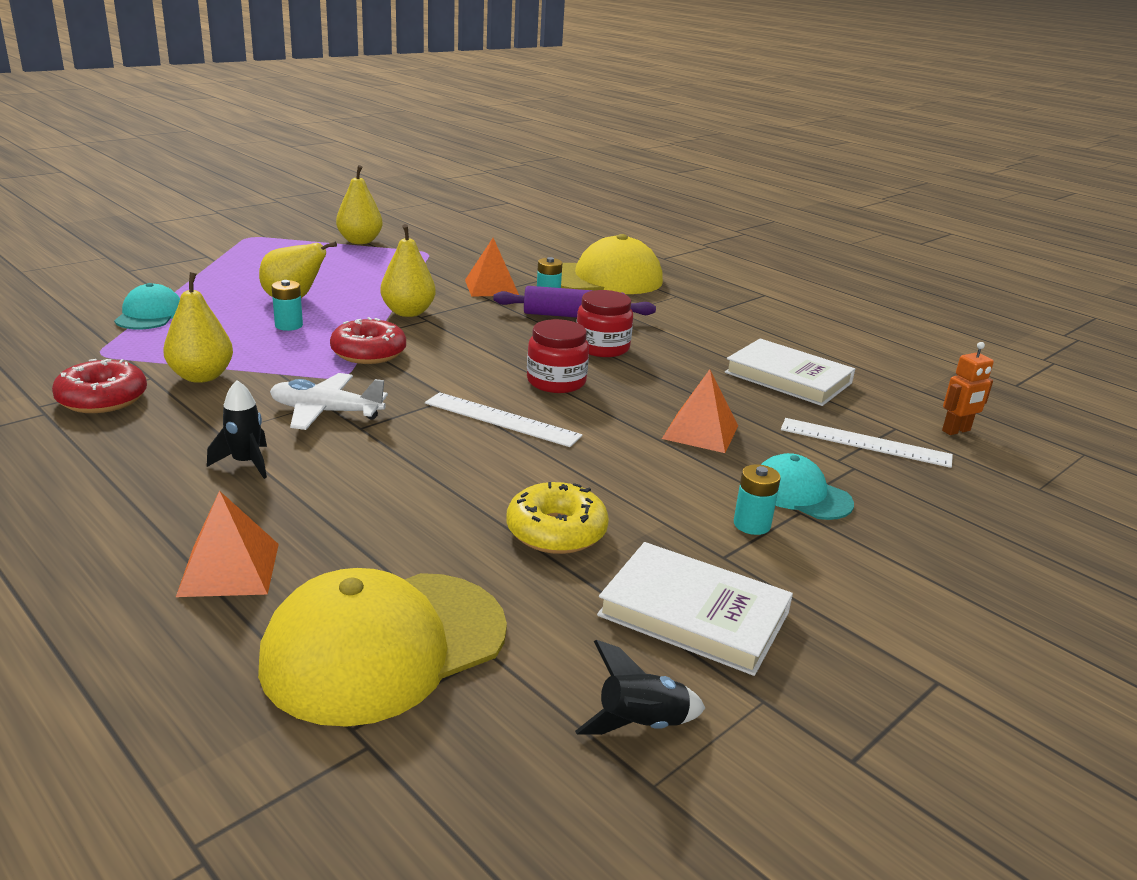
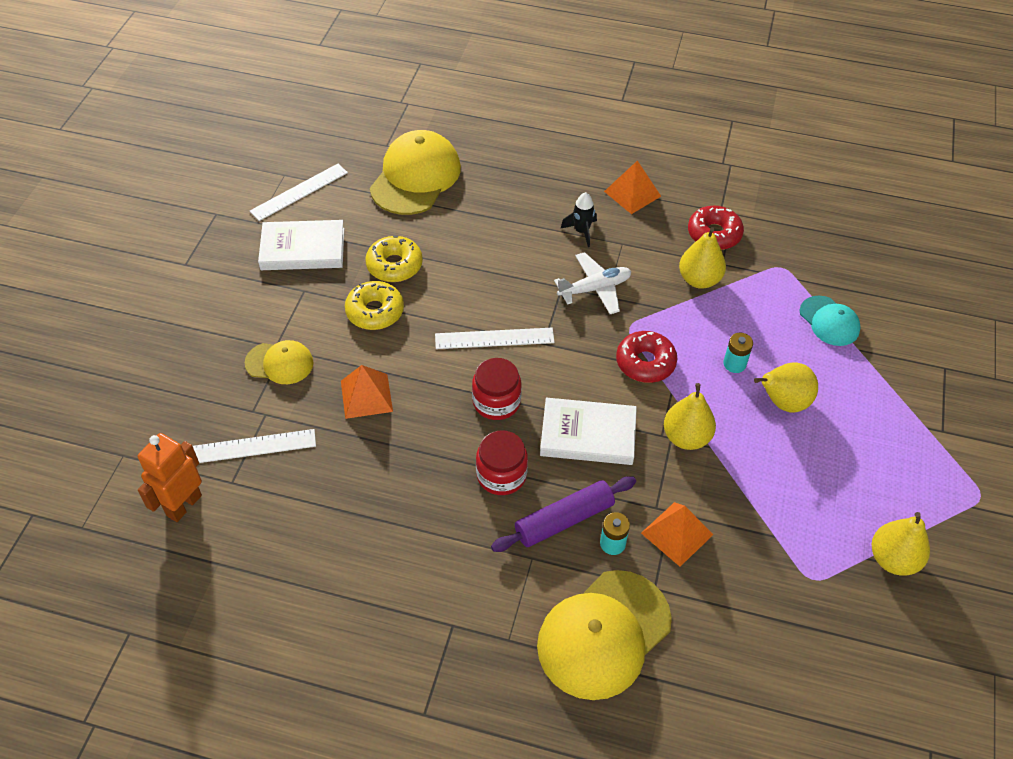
camera: 150 degrees right, 25 degrees up
orange pyramid [176,491,279,597] -> orange pyramid moved to [604,160,661,214]
black rocket [575,640,705,735] -> white ruler [250,164,348,221]
white book [725,339,855,406] -> white book moved to [540,398,637,465]
turquoise battery [734,464,781,535] -> none
turquoise cap [761,453,854,520] -> yellow cap [245,340,313,384]
orange robot [942,342,994,435] -> orange robot [138,433,202,522], size x1.55
none -> yellow donut [345,281,404,330]

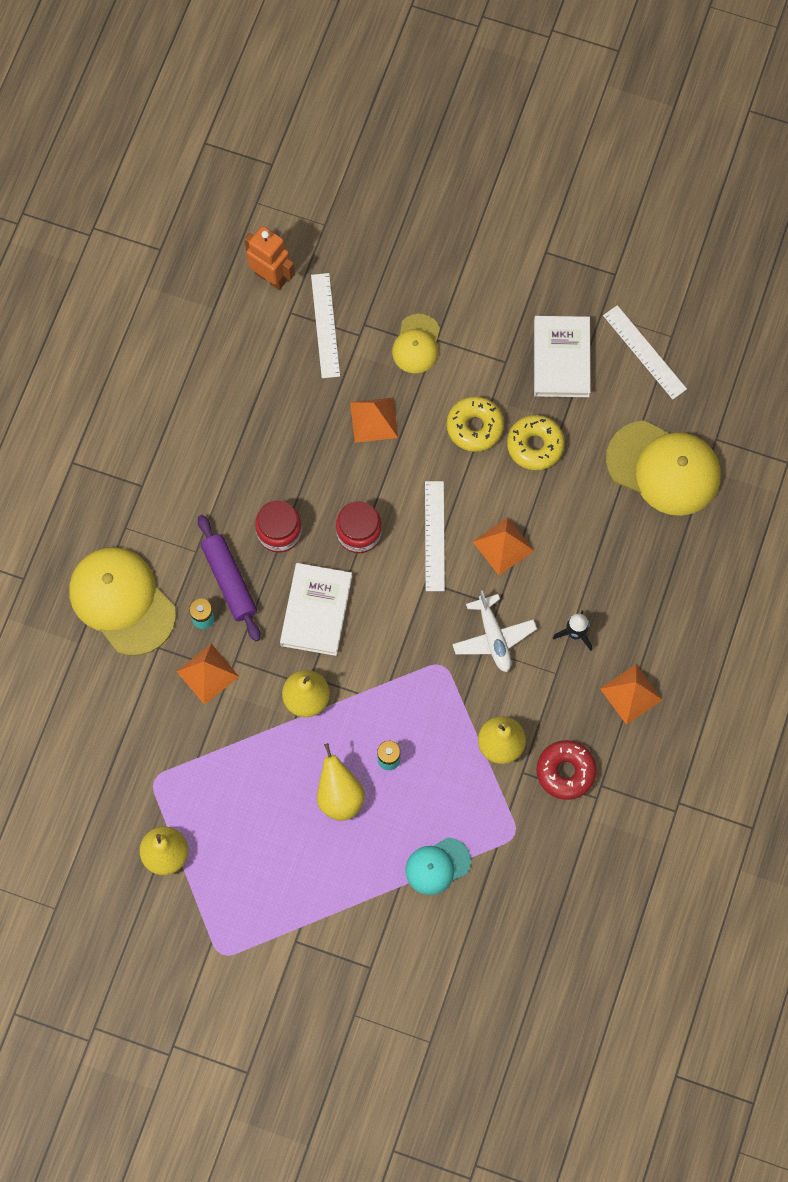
camera: 95 degrees right, 20 degrees up
red donut [616,331,677,383] -> none
none -> orange pyramid [473,517,534,576]

